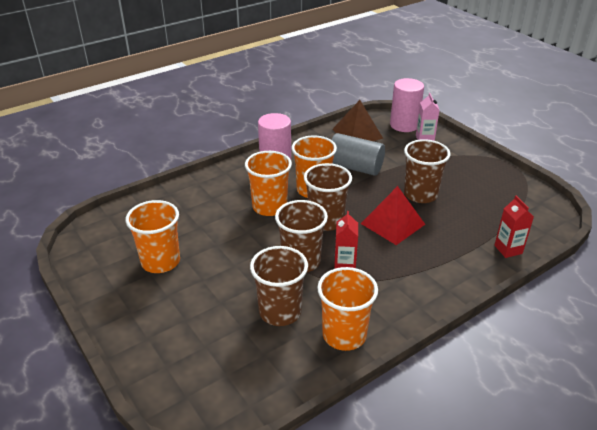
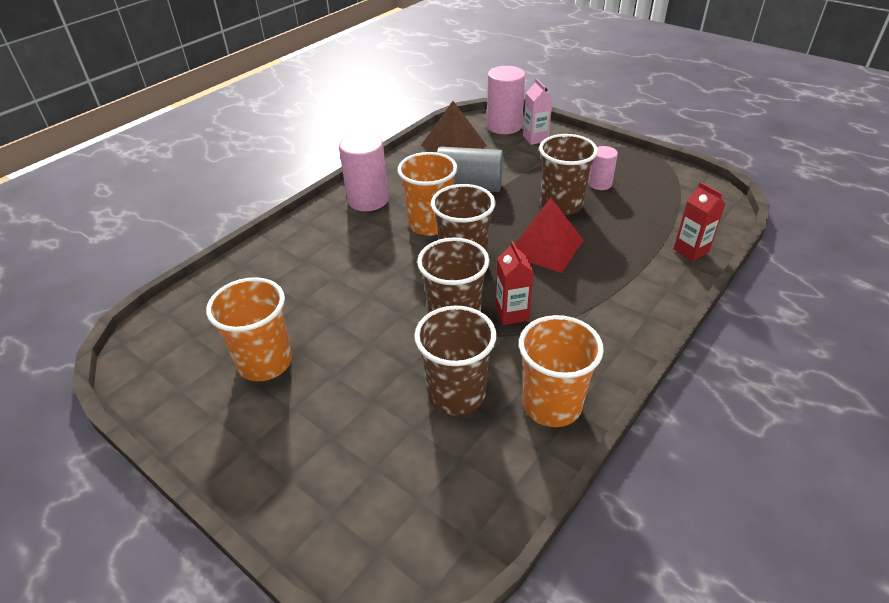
camera: 15 degrees left, 5 degrees up
orange cup [245,151,292,216] -> none
none -> pink cylinder [588,146,618,190]

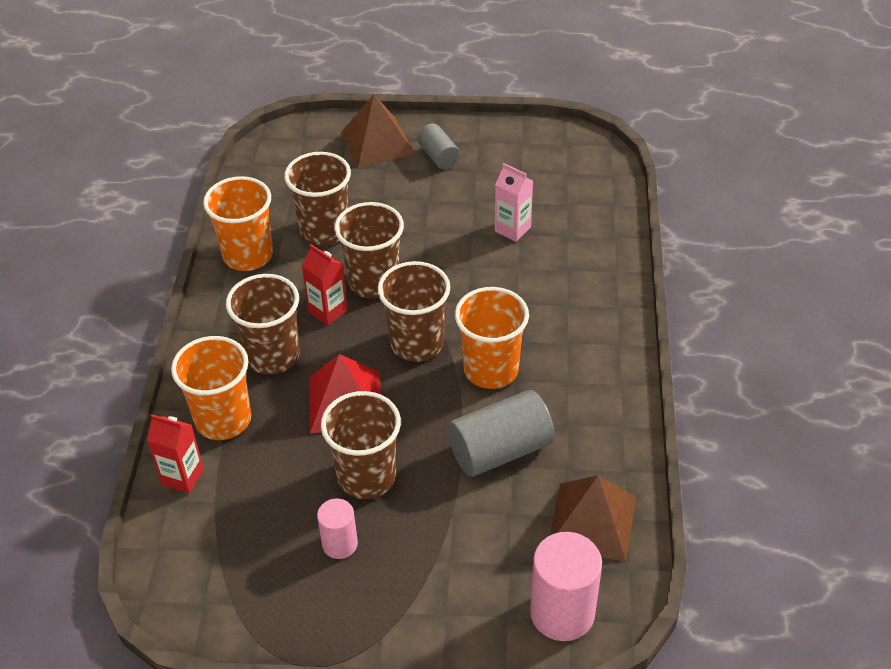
camera: 145 degrees right, 5 degrees up
orange cup [206,277,292,381] -> orange cup moved to [171,336,251,440]
pink cylinder [339,132,389,211] -> none
pink carton [523,78,553,145] -> pink carton moved to [495,163,533,242]
none -> brown cup [226,274,300,374]
none -> brown pyramid [341,95,415,168]
none -> grey cylinder [417,124,460,169]

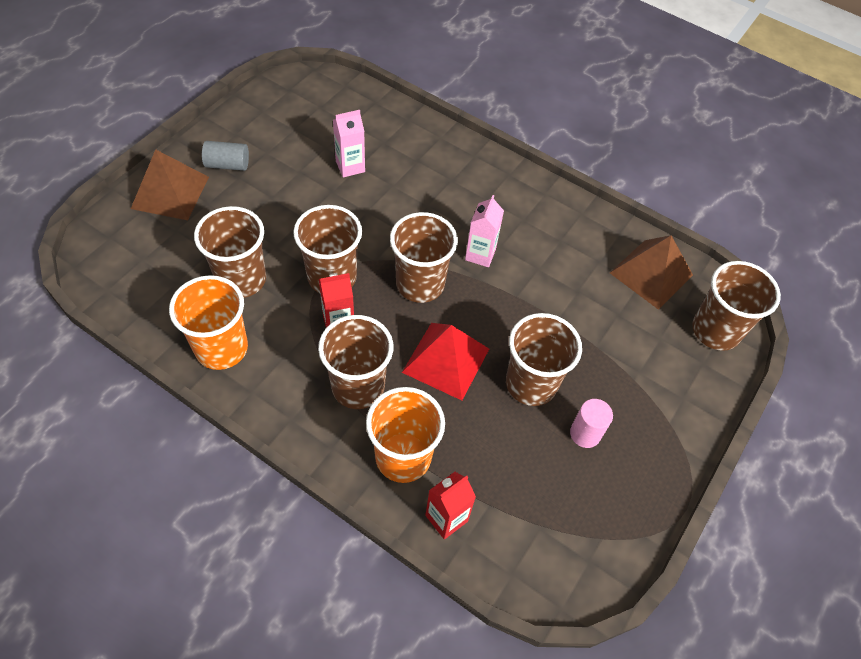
camera: 65 degrees left, 10 degrees up
grey cylinder [447,390,555,477] -> none
orange cup [455,287,529,389] -> pink carton [465,195,504,267]
pink cylinder [530,532,602,641] -> brown cup [692,261,781,351]

